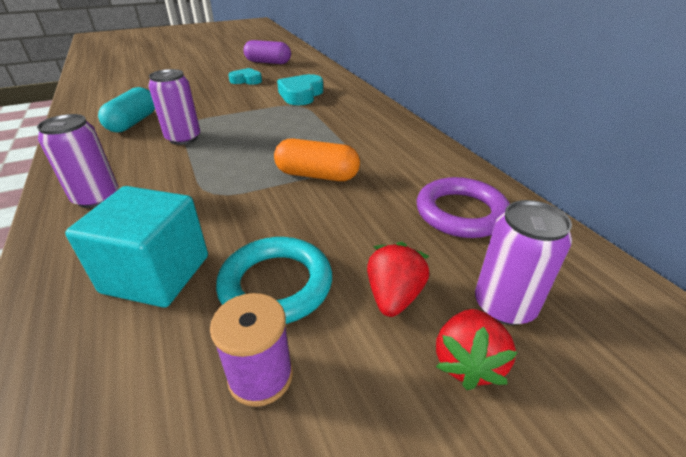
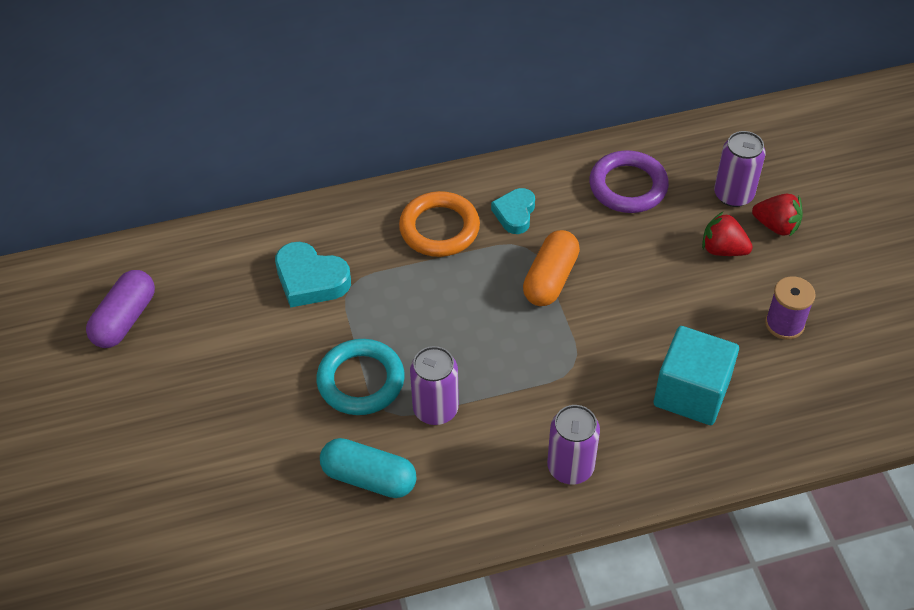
camera: 80 degrees left, 15 degrees up
turquoise ring [216,237,332,324] -> turquoise ring moved to [316,339,405,415]
turquoise heart [228,68,262,85] -> turquoise heart moved to [491,188,535,234]
none -> orange ring [399,191,480,257]

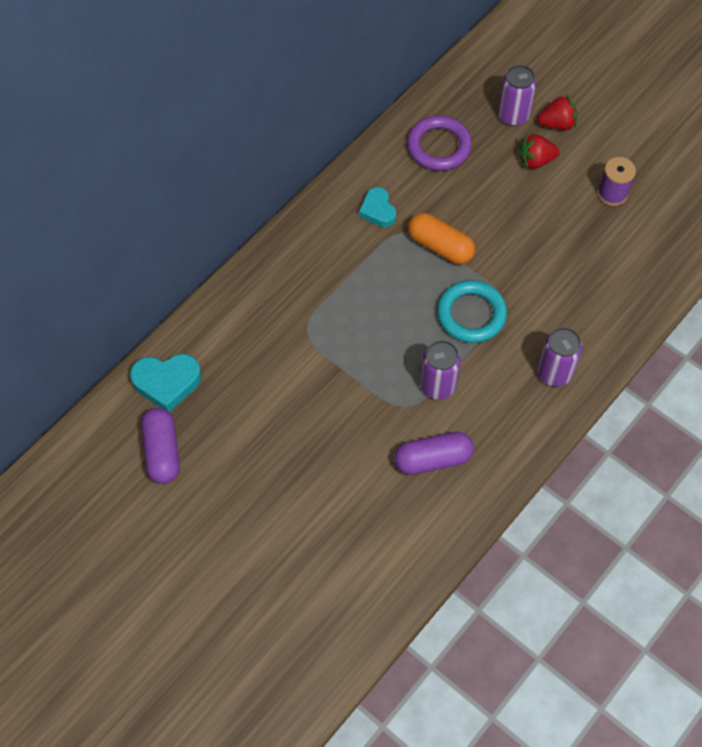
camera: 35 degrees left, 10 degrees up
turquoise heart [275,242,351,307] -> turquoise heart moved to [130,354,202,412]
turquoise ring [316,339,405,415] -> turquoise ring moved to [437,280,507,343]
turquoise capsule [320,438,417,498] -> purple capsule [394,432,474,475]
orange ring [399,191,480,257] -> none
orange capsule [523,230,580,306] -> orange capsule turned 45 degrees counterclockwise [408,213,475,264]
turquoise cube [654,326,739,425] -> none

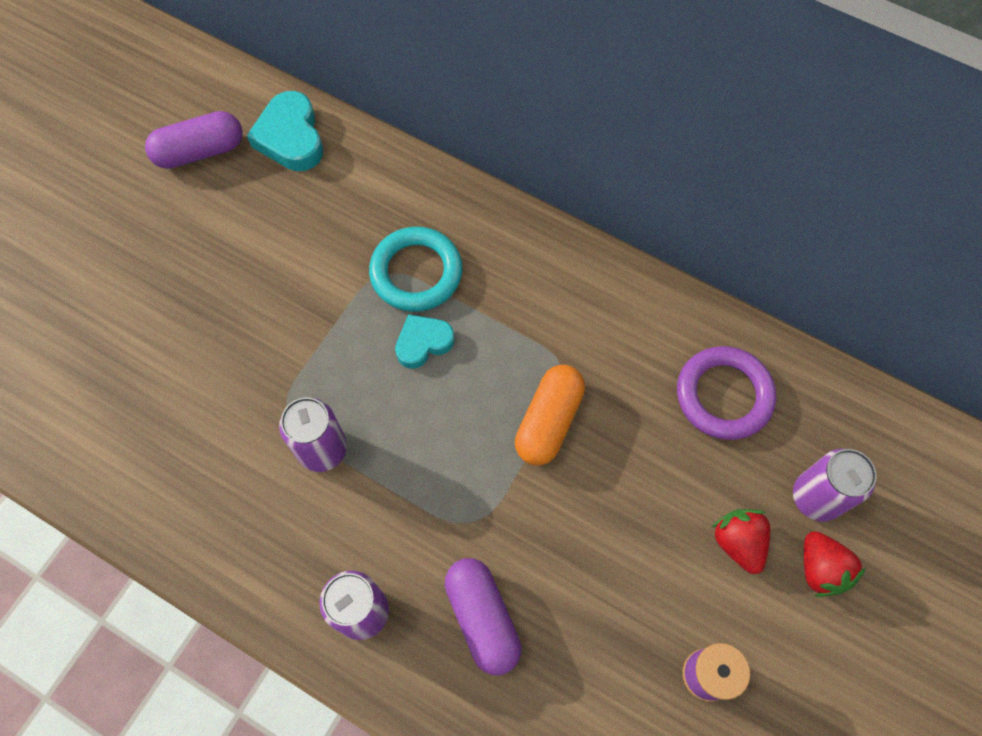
camera: 80 degrees right, 5 degrees up
turquoise heart [359,187,396,227] -> turquoise heart moved to [395,314,454,369]
purple capsule [394,432,474,475] -> purple capsule moved to [445,558,521,675]
turquoise ring [437,280,507,343] -> turquoise ring moved to [369,227,462,312]

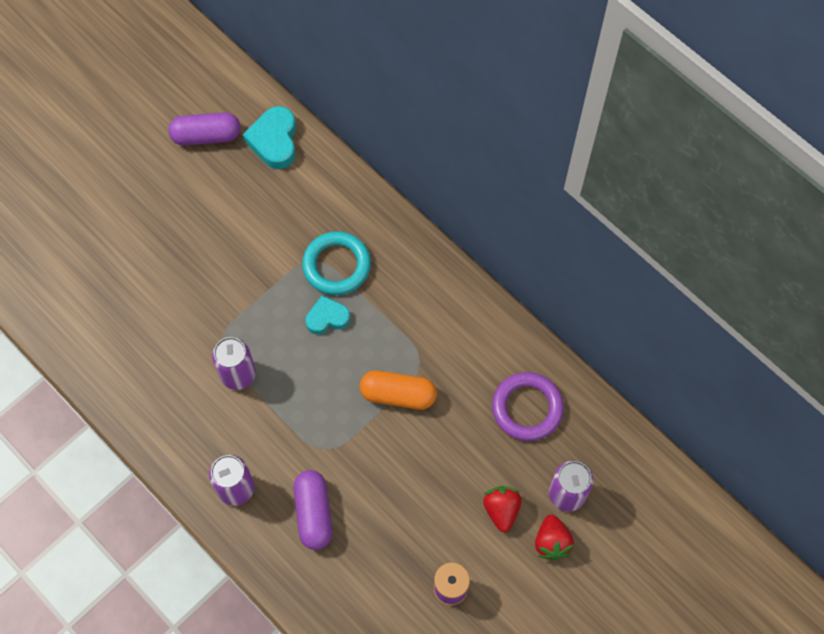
camera: 15 degrees right, 0 degrees up
orange capsule [515,365,585,465] -> orange capsule turned 60 degrees clockwise [360,371,437,410]

